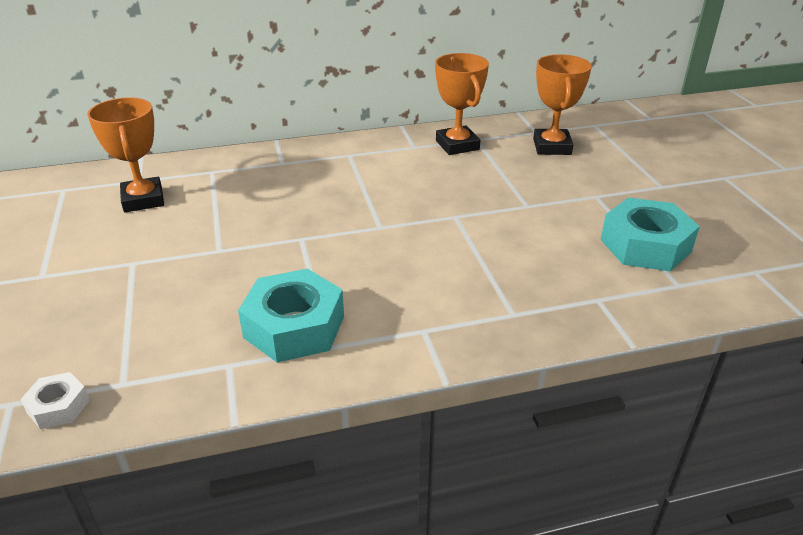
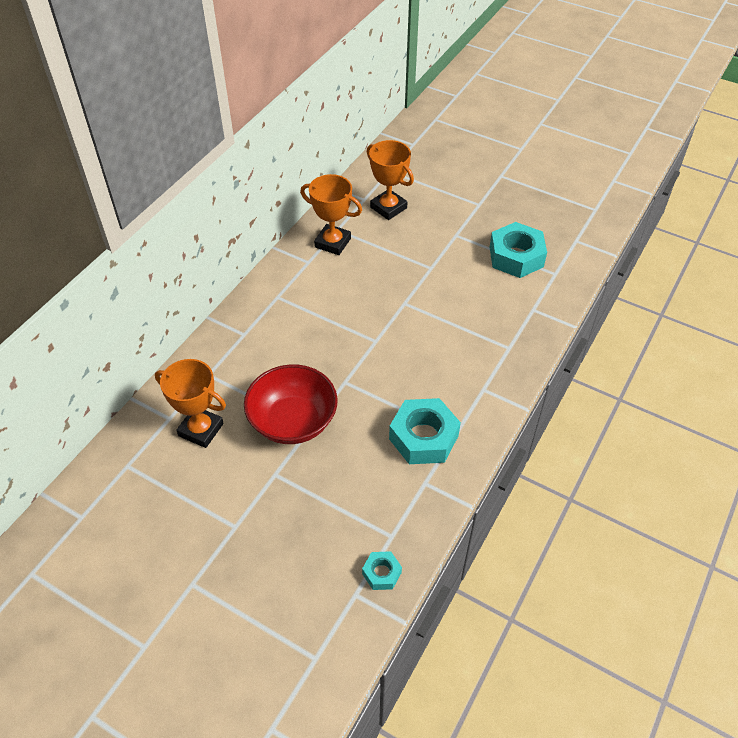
camera: 45 degrees left, 15 degrees up
white nut [20,372,90,429] -> turquoise nut [362,551,402,590]
none -> red bowl [244,365,338,444]

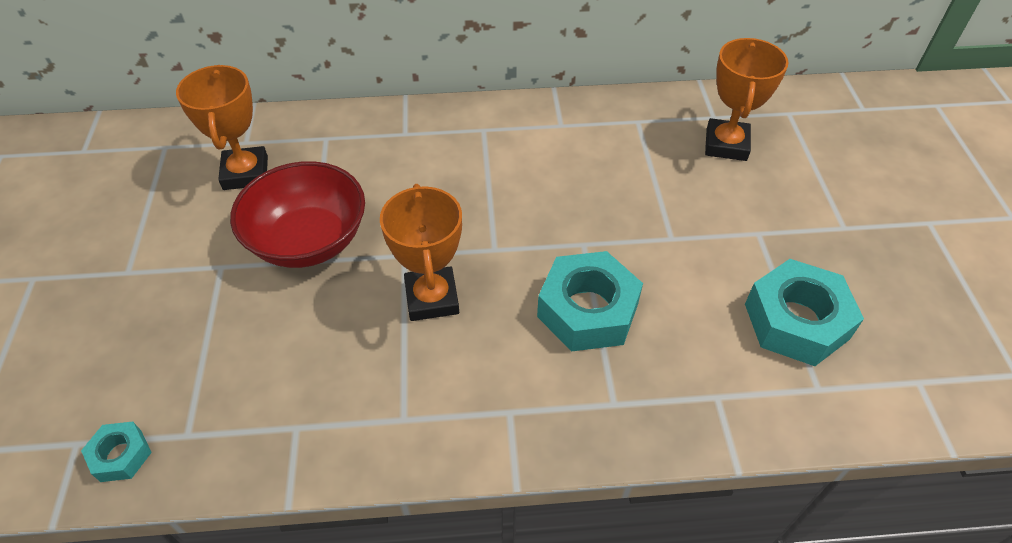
camera: 55 degrees right, 0 degrees up
orange trophy [300,174,362,255] -> orange trophy moved to [380,184,462,321]
turquoise nut [389,398,461,464] -> turquoise nut moved to [537,251,643,352]

